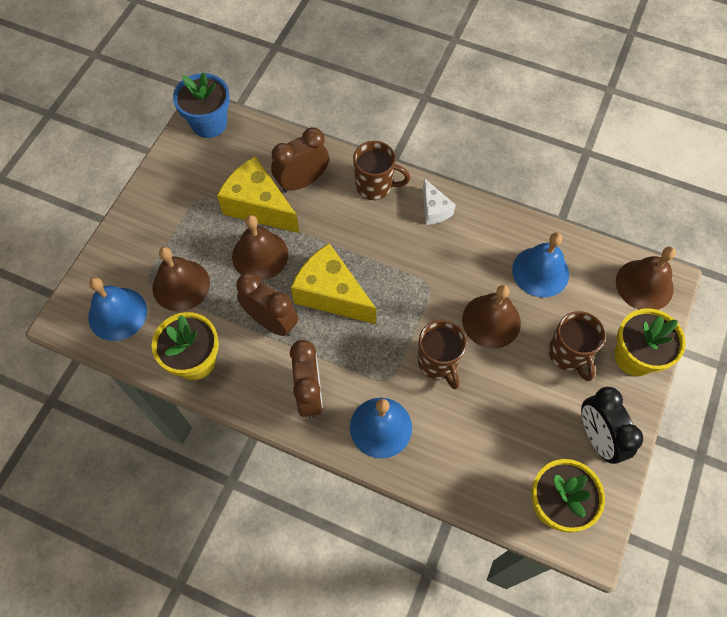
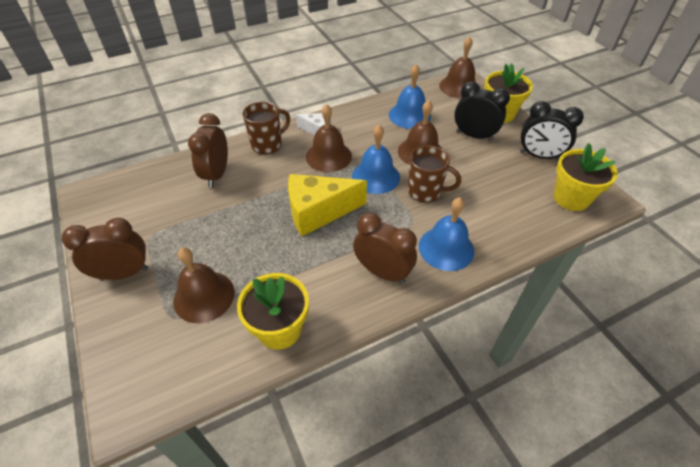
camera: 50 degrees left, 15 degrees down
blue bell [88,277,147,341] -> blue bell moved to [352,125,400,194]
blue flower pot [173,73,230,138] -> none
yellow cheese [217,156,299,233] -> none
brown bell [232,215,288,280] -> brown bell moved to [306,104,352,172]
brown clock [236,272,298,336] -> brown clock moved to [62,218,148,280]
brown mug [548,311,605,381] -> black clock [454,82,510,141]

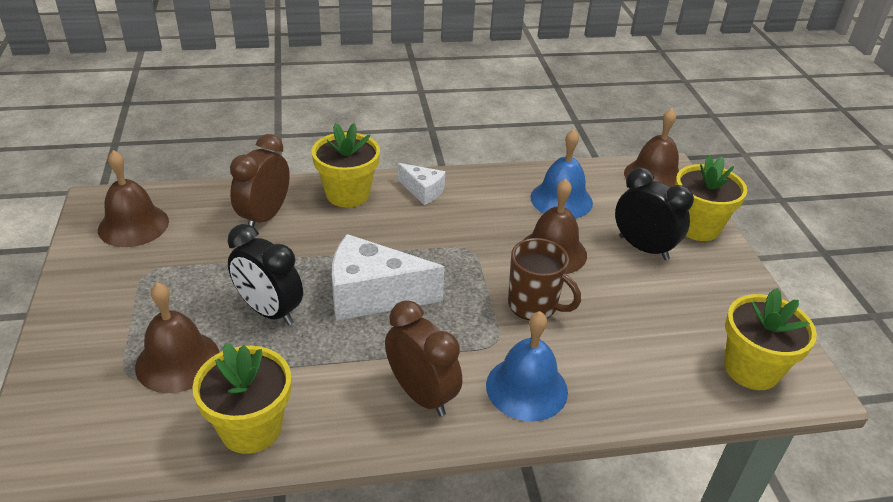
camera: 15 degrees right, 10 degrees down
brown clock [62,218,148,280] -> none
brown mug [243,102,290,154] -> yellow flower pot [312,123,380,208]
yellow cheese [288,174,367,236] -> white cheese [332,234,445,321]
brown bell [306,104,352,172] -> brown bell moved to [98,150,169,247]
blue bell [352,125,400,194] -> none
black clock [520,101,584,160] -> black clock moved to [228,224,303,326]

